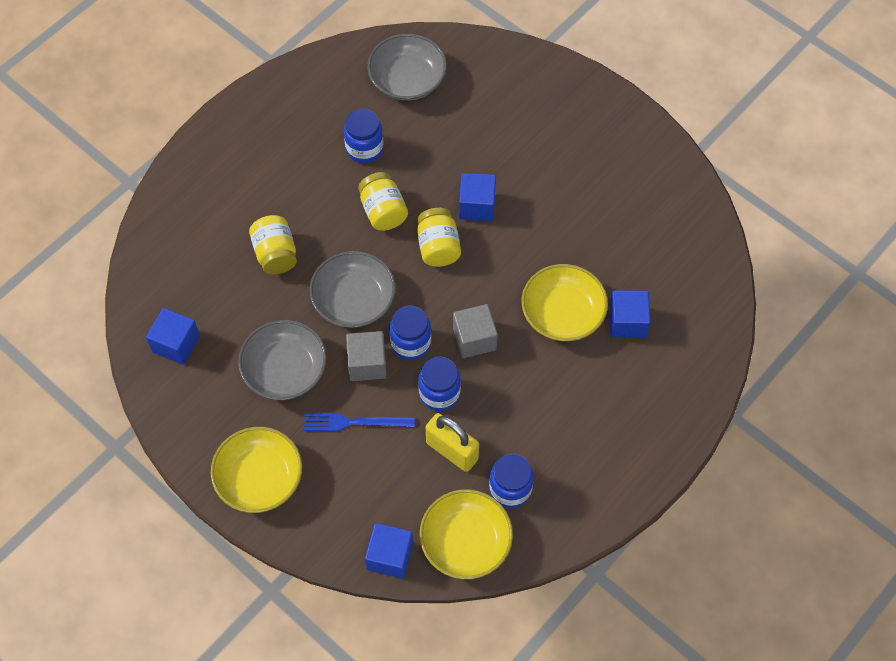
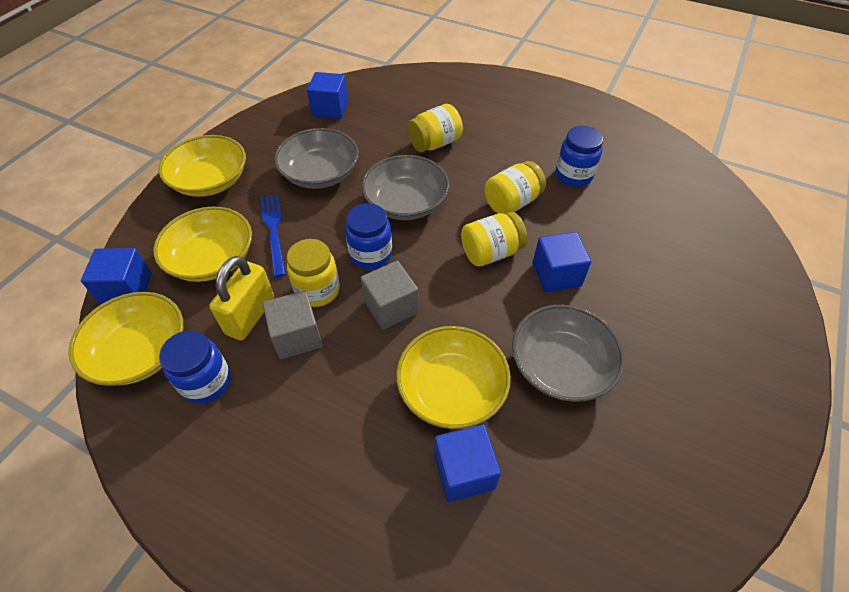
camera: 75 degrees right, 10 degrees down
grey cube [346,331,387,381] -> grey cube moved to [263,291,322,359]
grey bowl [367,34,447,101] -> grey bowl moved to [512,305,625,402]
blue jar [418,357,461,411] -> yellow jar [287,239,340,307]
none -> yellow bowl [153,207,252,282]

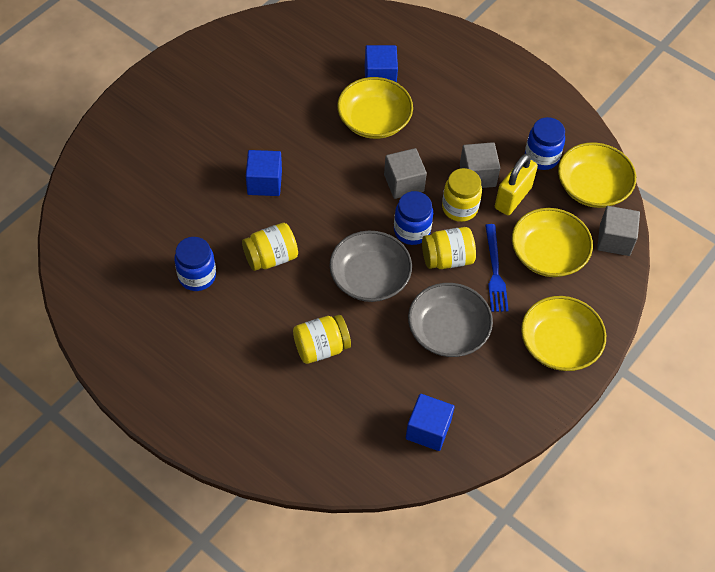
camera: 170 degrees left, 5 degrees up
blue cube [81,248,152,305] -> grey cube [597,206,640,256]
yellow jar [461,212,527,267] -> yellow jar moved to [422,227,476,269]
grey bowl [512,305,625,402] -> none

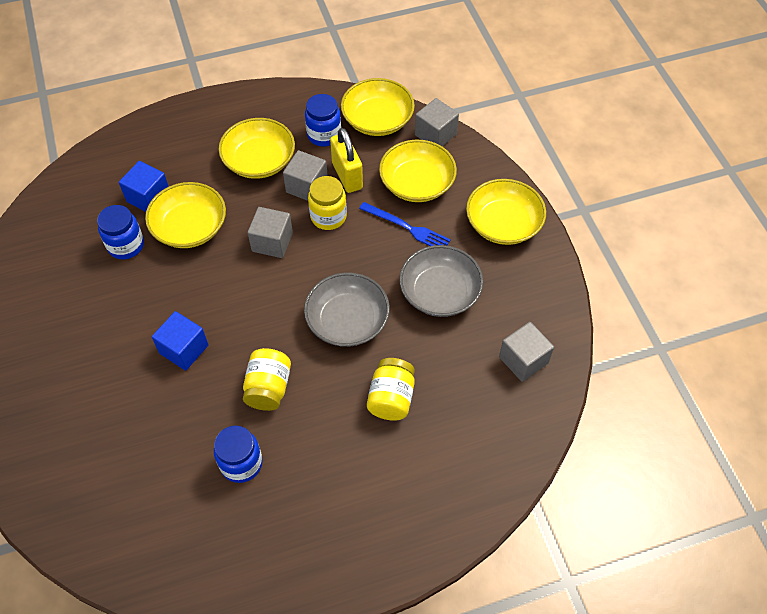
camera: 55 degrees left, 0 degrees up
blue jar [394,191,433,245] -> blue jar moved to [97,205,144,259]
blue cube [406,394,455,451] -> grey cube [499,322,554,382]
yellow jar [422,227,476,269] -> none
none -> yellow bowl [219,118,295,179]

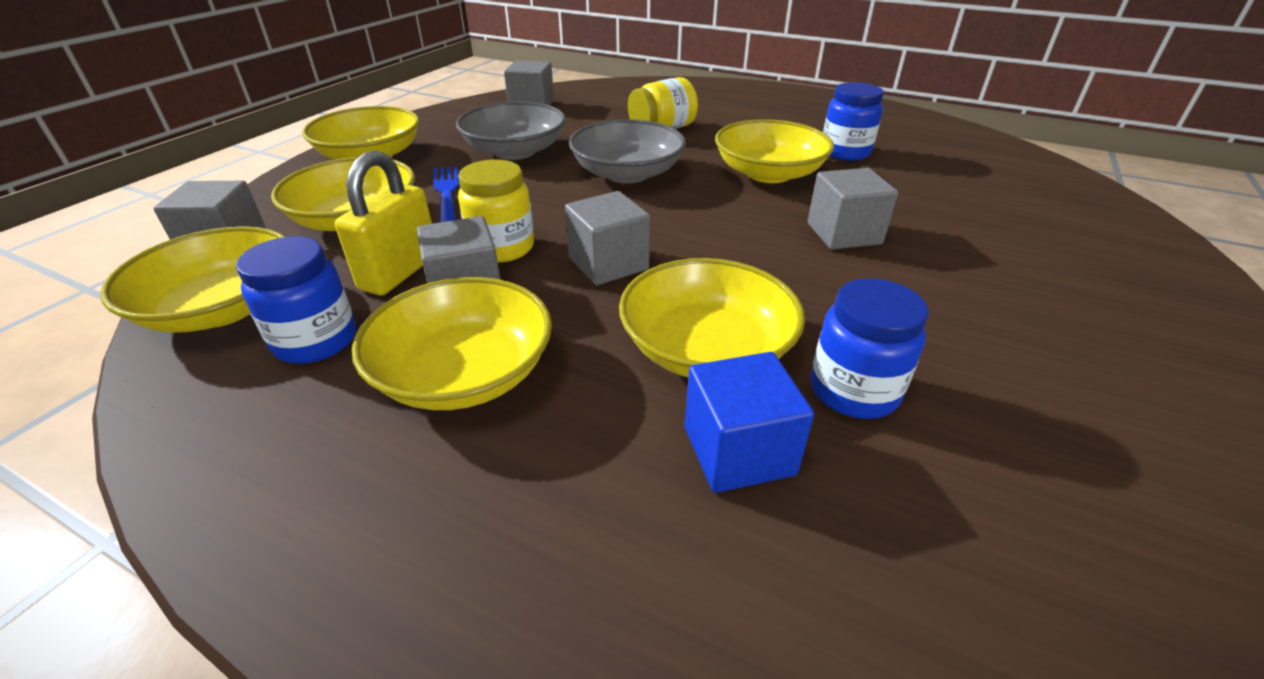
camera: 135 degrees left, 20 degrees down
blue cube [152,311,208,371] -> grey cube [807,168,898,250]
yellow jar [243,348,291,411] -> yellow bowl [715,119,834,183]

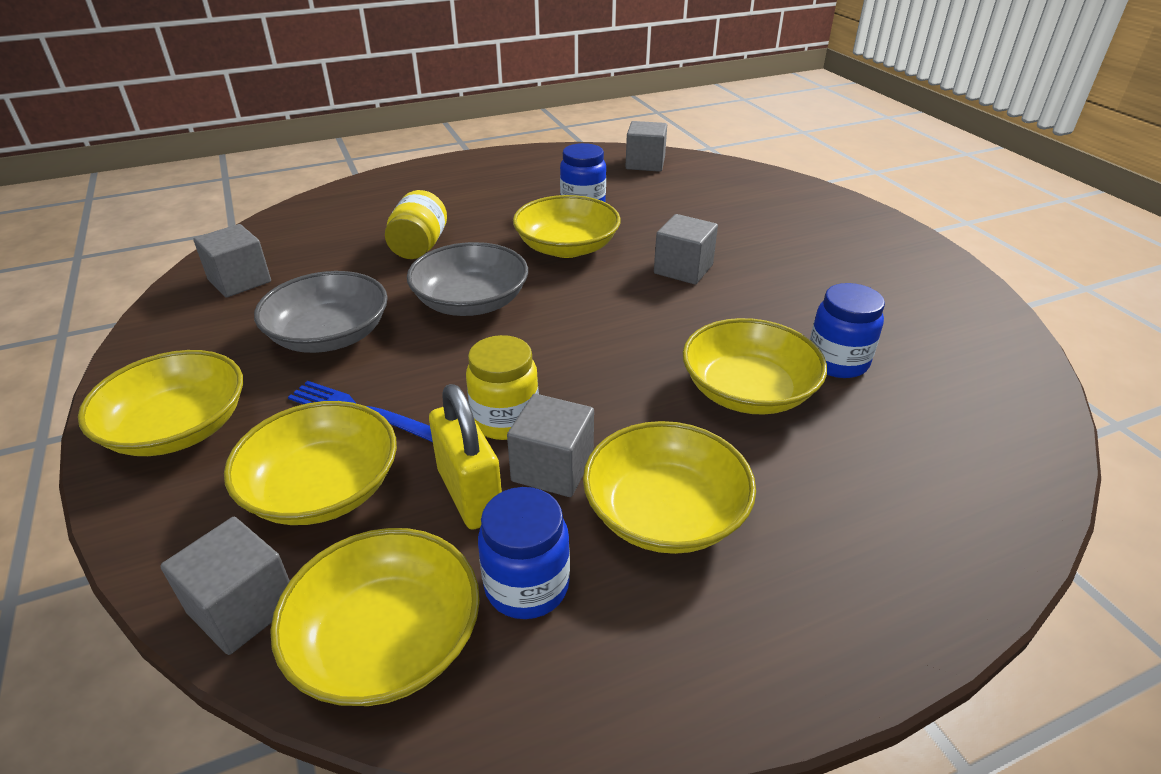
camera: 50 degrees left, 0 degrees up
grey cube [565,191,650,285] -> grey cube moved to [625,121,667,172]
blue cube [685,352,814,493] -> none

